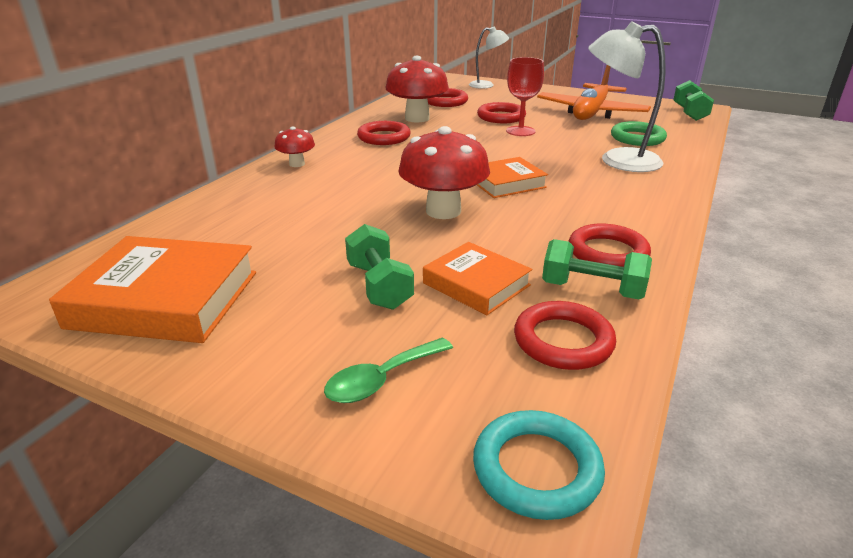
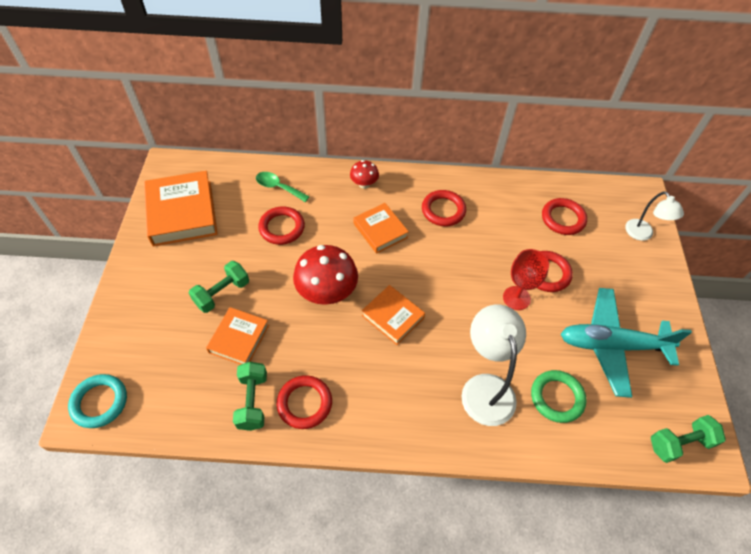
camera: 65 degrees right, 25 degrees up
green spoon [324,338,453,403] -> green spoon moved to [256,172,310,202]
red mushroom [385,56,449,122] -> none
red ring [514,301,616,370] -> red ring moved to [258,206,305,245]
orange plane [537,65,651,120] -> turquoise plane [560,288,692,398]
none -> orange book [354,203,409,254]

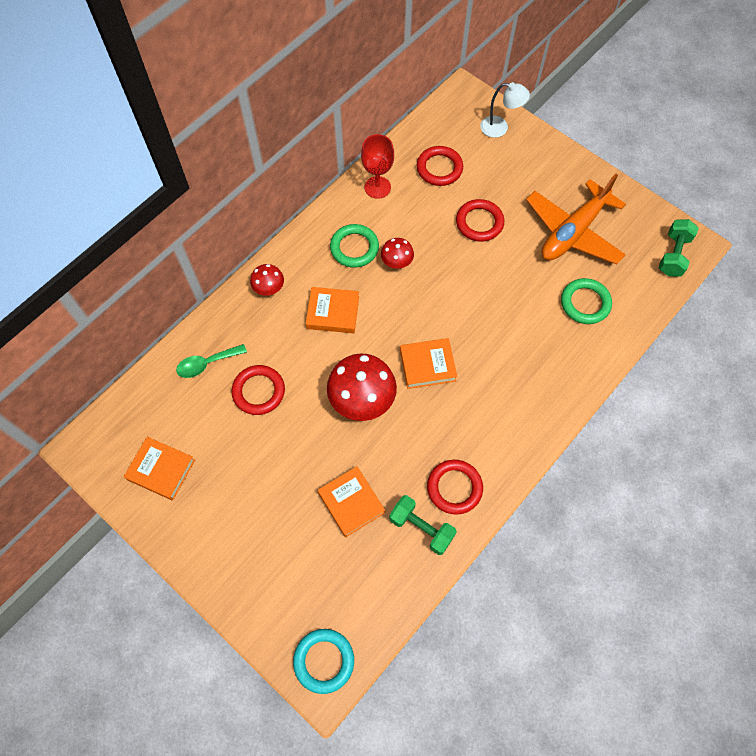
camera: 50 degrees left, 10 degrees up
orange book [144,171,217,247] -> orange book [124,437,195,501], size x0.60
green dumbbell [189,261,249,313] -> none
red ring [422,190,466,226] -> green ring [330,224,379,268]
white lamp [462,305,526,426] -> none
red goblet [503,249,549,310] -> red goblet moved to [361,134,394,199]
turquoise plane [560,288,692,398] -> orange plane [526,174,626,264]
none -> red mushroom [381,238,414,269]

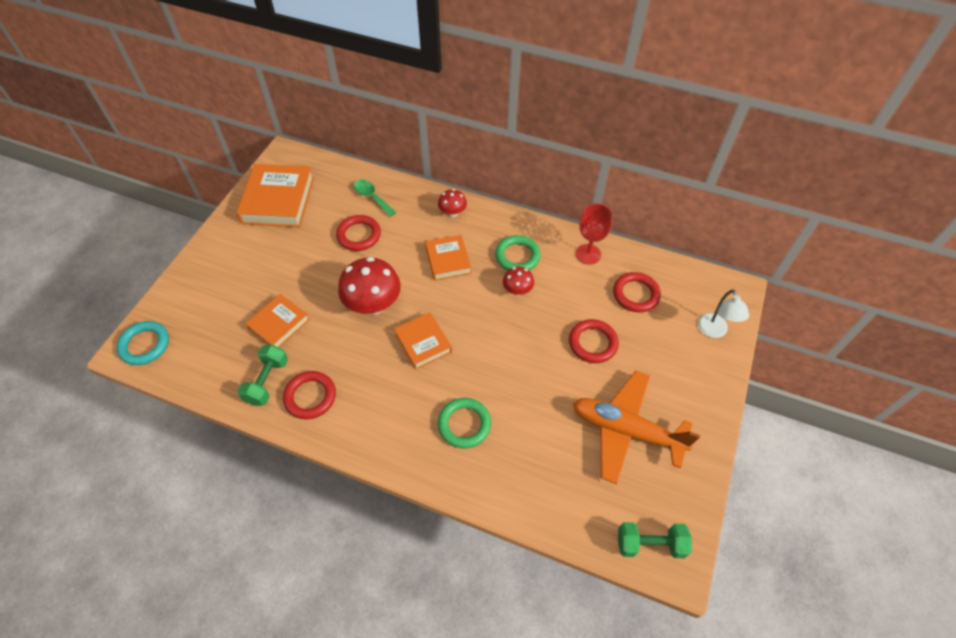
camera: 70 degrees right, 10 degrees down
orange book [124,437,195,501] -> orange book [236,164,314,227], size x1.67
green ring [561,278,612,324] -> green ring moved to [438,398,491,449]

